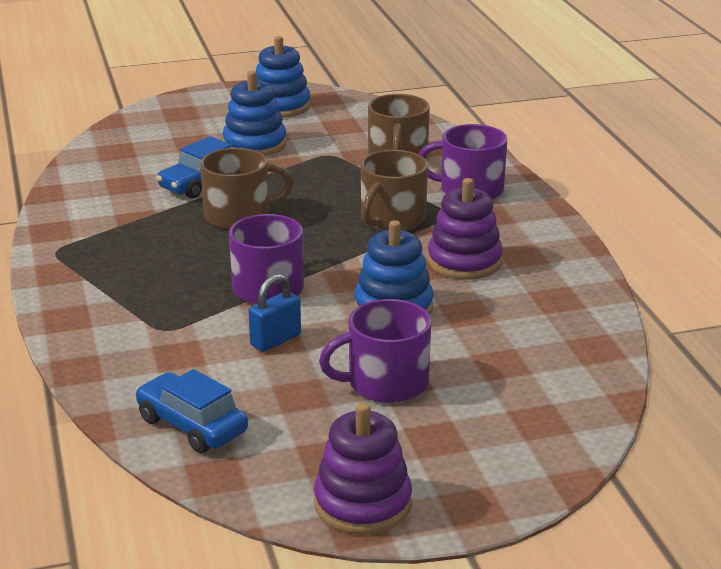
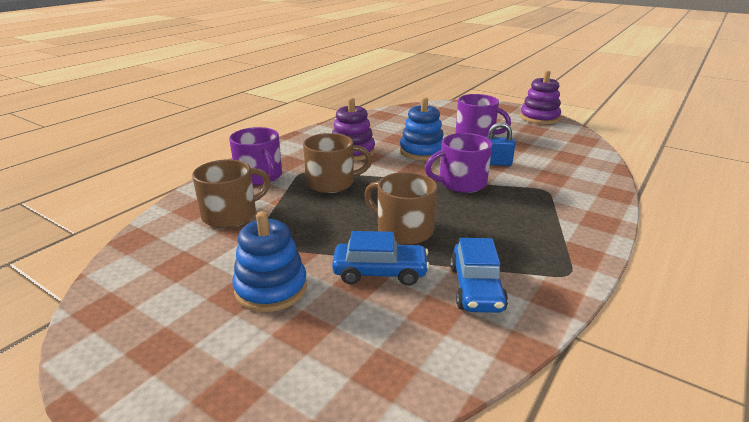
camera: 130 degrees left, 0 degrees up
blue car [135,369,248,453] -> blue car moved to [450,238,508,313]
blue stacking toy [256,36,311,118] -> none

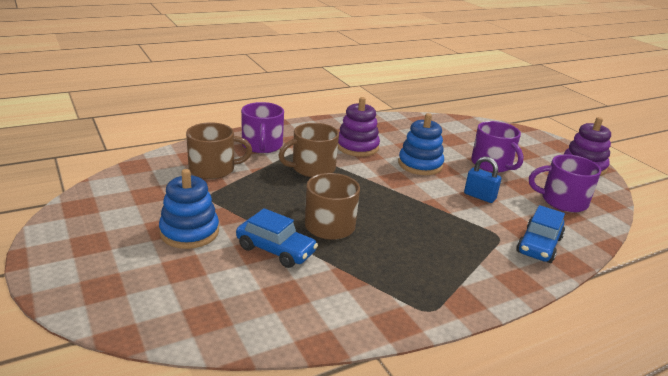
camera: 25 degrees right, 0 degrees up
brown mug [303,133,372,193] -> brown mug turned 135 degrees clockwise [278,123,339,177]
purple mug [425,133,492,193] -> purple mug moved to [529,154,601,213]
blue car [450,238,508,313] -> blue car moved to [516,205,565,263]

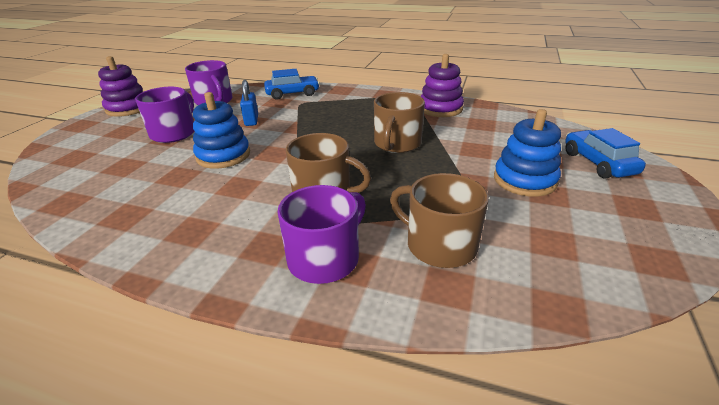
camera: 130 degrees left, 5 degrees up
blue car [236,208,318,268] -> blue car moved to [565,128,646,179]
purple stacking toy [338,97,380,156] -> purple stacking toy moved to [420,54,464,117]

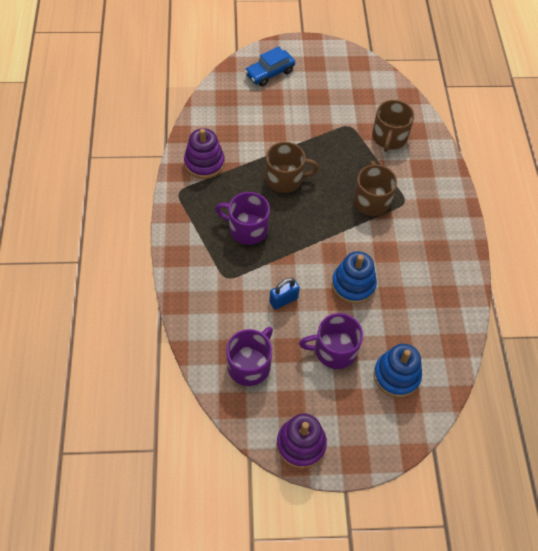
camera: 115 degrees left, 25 degrees up
blue car [264,69,320,100] -> none
purple mug [277,185,366,284] -> purple mug moved to [215,192,270,245]
blue stacking toy [494,109,561,197] -> blue stacking toy moved to [374,344,422,398]

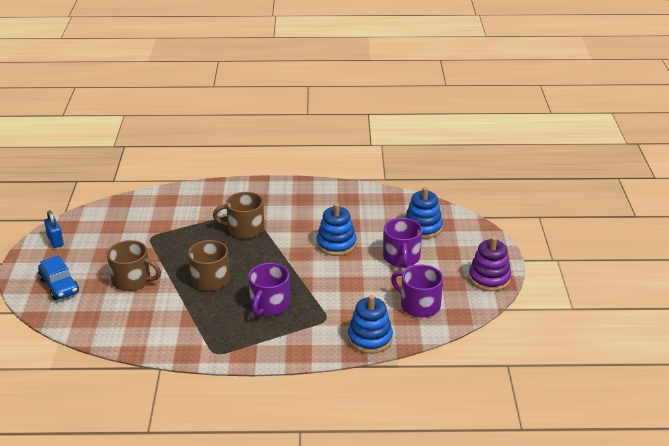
camera: 85 degrees left, 25 degrees down
purple stacking toy [184,128,225,179] -> none
blue padlock [269,278,300,310] -> blue padlock moved to [44,210,64,248]
brown mug [372,100,415,152] -> brown mug moved to [107,240,161,291]
none -> blue stacking toy [348,295,393,354]

